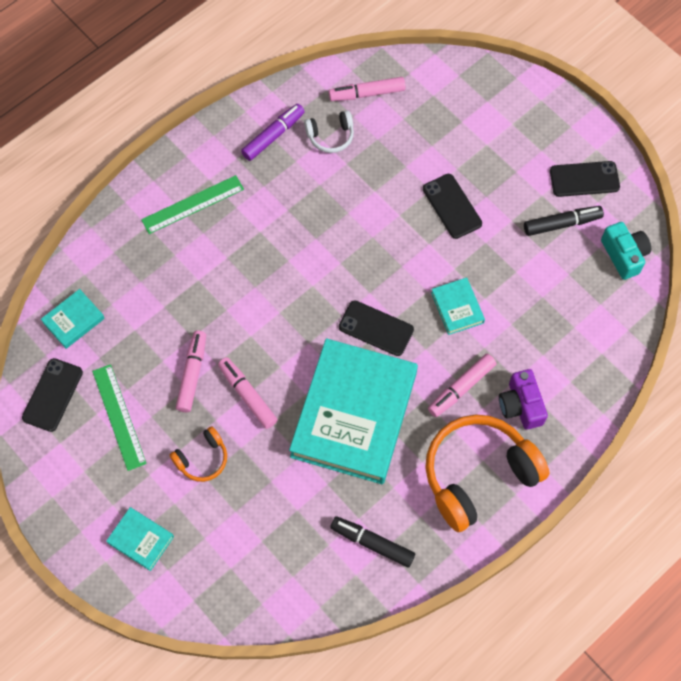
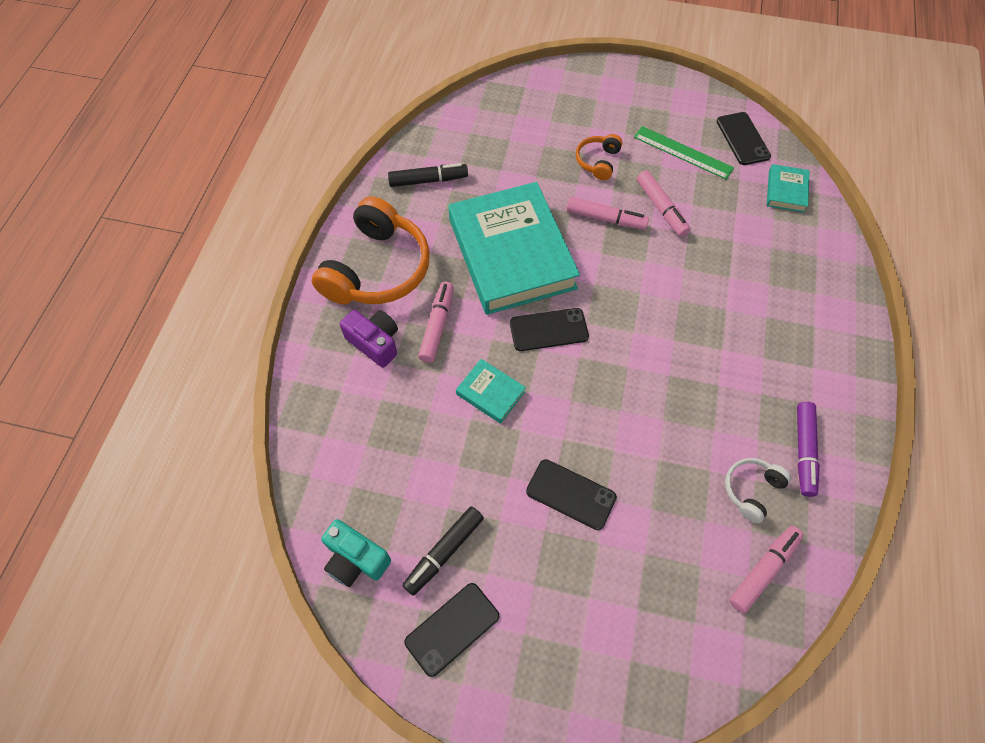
camera: 145 degrees right, 5 degrees down
turquoise book [106,507,174,571] -> none
green ruler [141,175,244,234] -> none

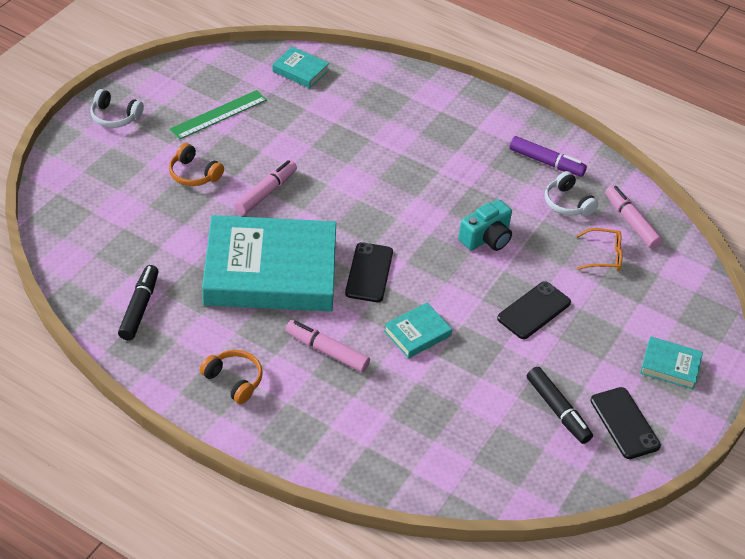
camera: 75 degrees left, 15 degrees down
orange headphones [312,196,430,304] -> orange headphones [200,350,263,404], size x0.47
turquoise camera [321,519,391,587] -> turquoise camera moved to [458,199,512,251]
purple camera [340,310,398,368] -> none
pink marker [637,170,690,237] -> none
black phone [717,112,771,165] -> none
none -> white headphones [90,89,144,128]
none -> orange glasses [576,228,622,271]
none -> turquoise book [640,336,703,389]

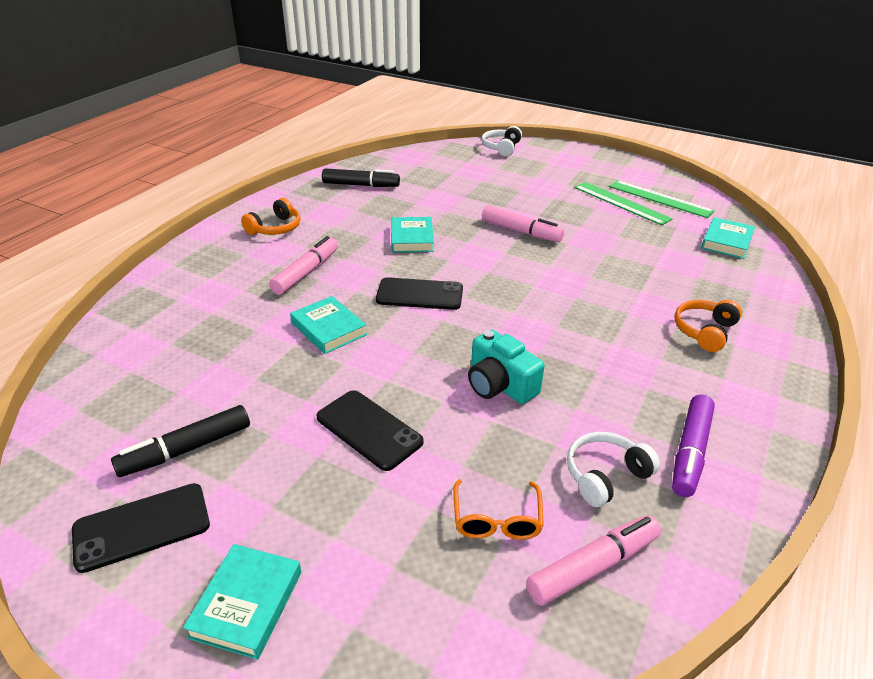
camera: 90 degrees right, 10 degrees down
white headphones [90,89,144,128] -> white headphones moved to [481,126,522,156]
orange headphones [169,143,224,186] -> orange headphones moved to [674,300,742,352]
turquoise book [202,215,336,311] -> turquoise book [391,217,434,253], size x0.41
none -> green ruler [609,180,715,218]

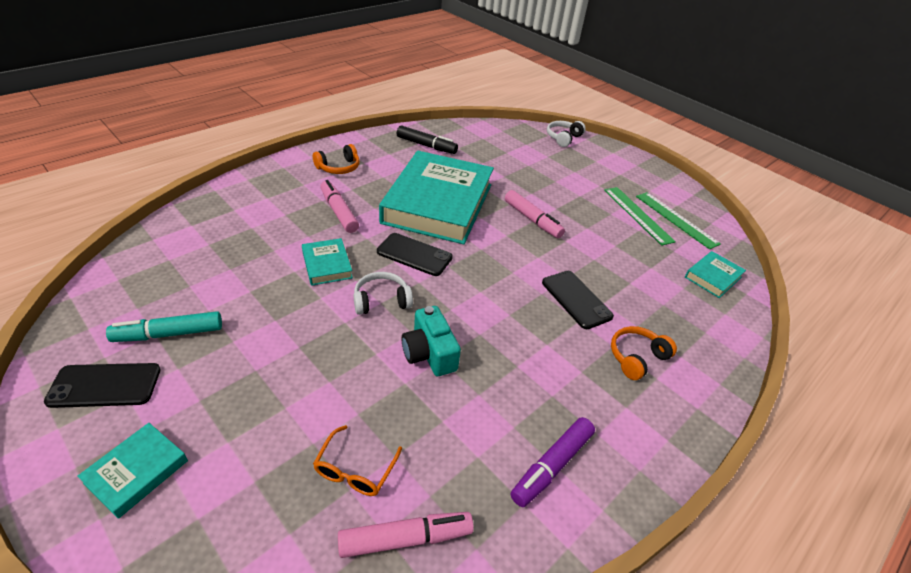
camera: 15 degrees right, 5 degrees up
black marker [111,405,250,477] -> turquoise marker [106,311,222,342]
pink marker [269,236,338,295] -> pink marker turned 75 degrees counterclockwise [320,180,359,233]
black phone [316,390,424,471] -> black phone moved to [542,271,614,329]
turquoise book [391,217,434,253] -> turquoise book [379,151,494,244], size x2.43
white headphones [567,432,660,507] -> white headphones moved to [354,272,413,315]

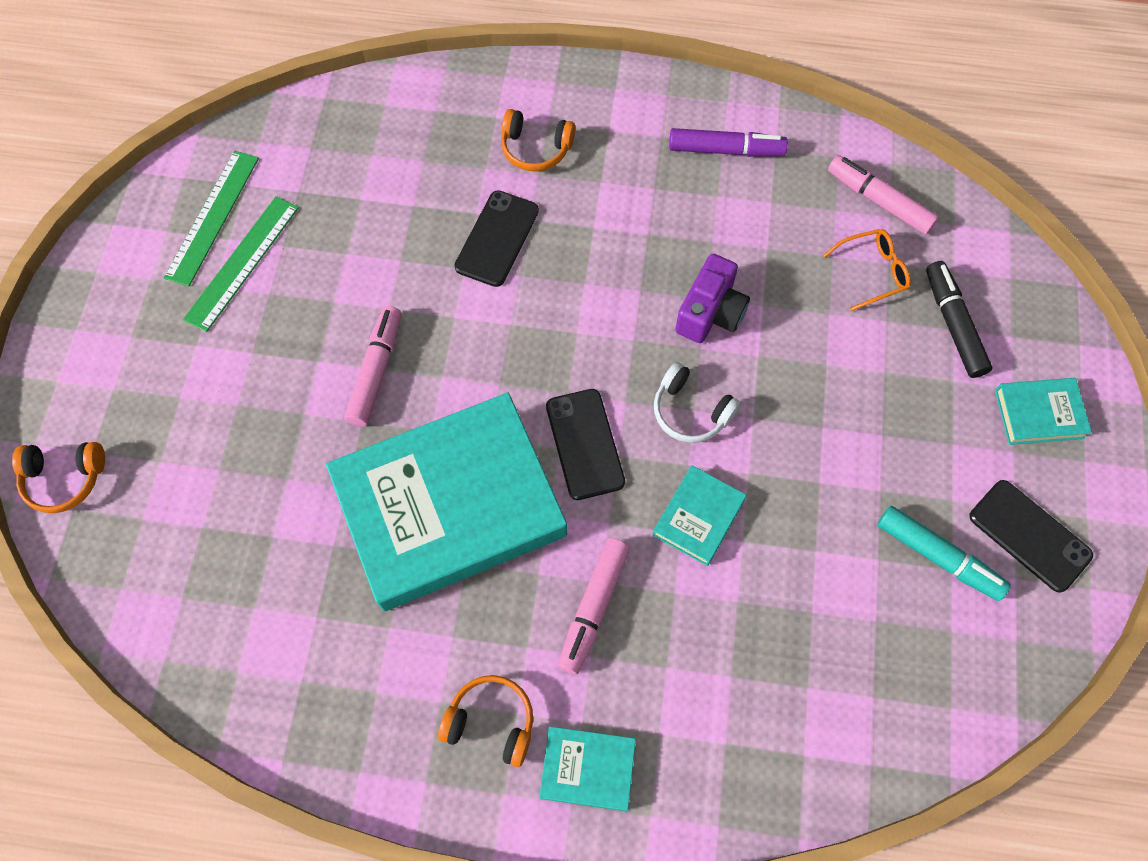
camera: 125 degrees left, 25 degrees up
black marker [397,125,458,154] -> black marker moved to [926,261,992,378]
turquoise camera [402,306,461,376] -> purple camera [675,254,750,343]
white headphones [547,121,586,147] -> orange headphones [12,442,105,513]
turquoise book [685,251,746,298] -> turquoise book moved to [539,726,636,811]

